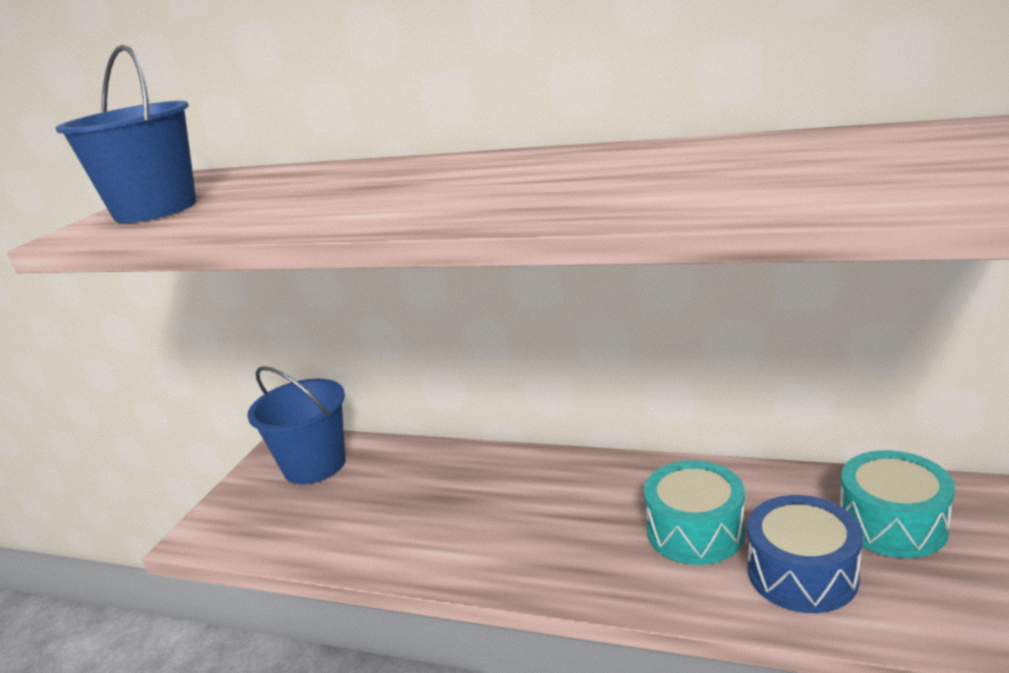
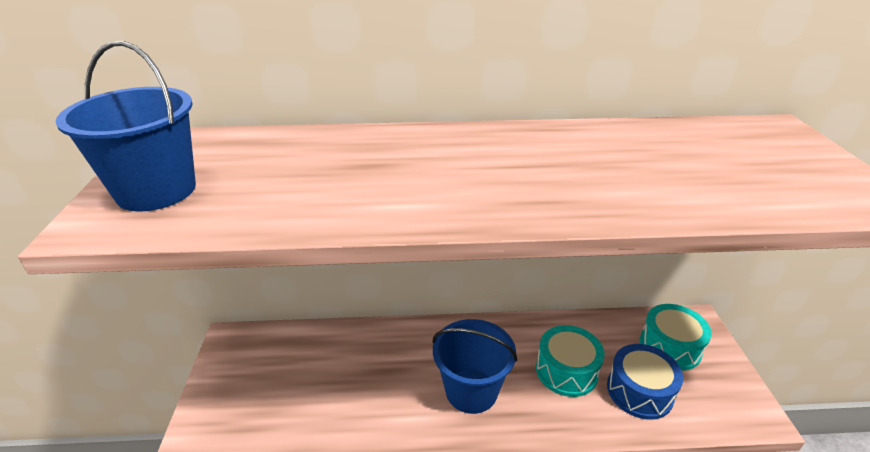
camera: 25 degrees left, 10 degrees up
blue bucket [247,366,346,484] -> blue bucket moved to [432,319,517,414]

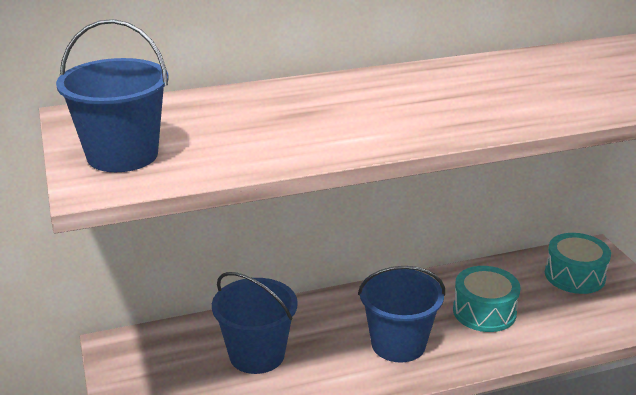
camera: 15 degrees left, 5 degrees down
blue drum [607,344,683,420] -> none
none -> blue bucket [212,272,298,374]

